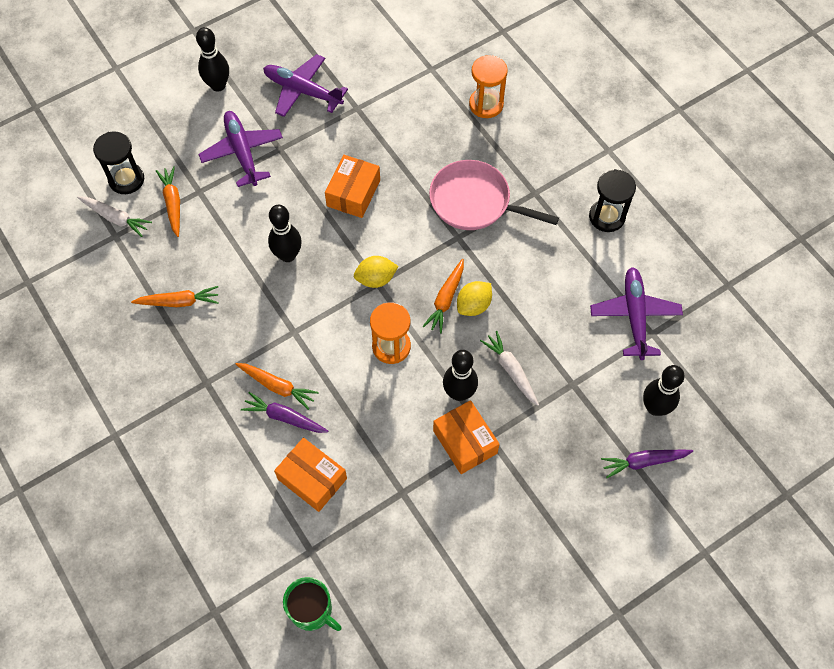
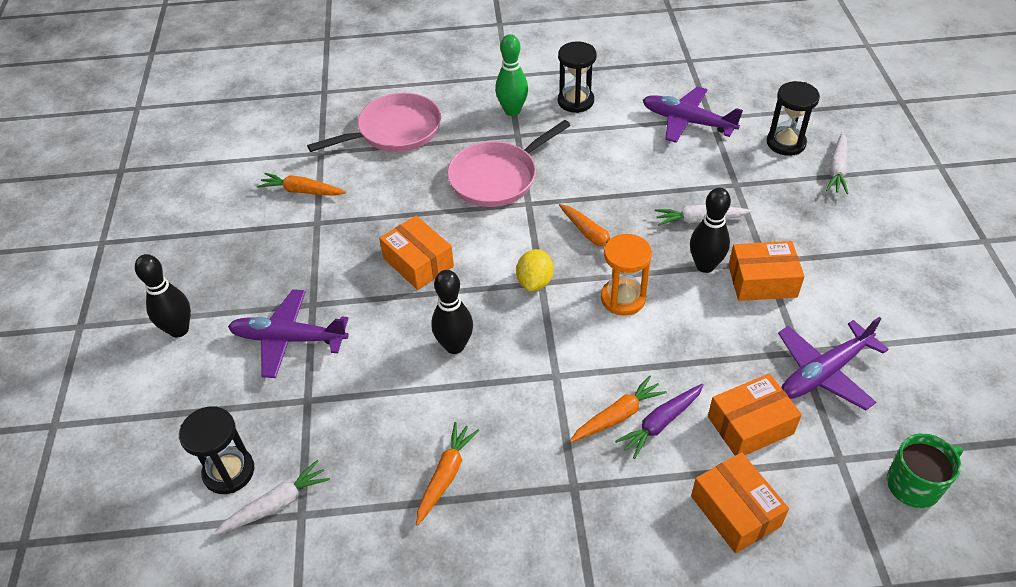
camera: 60 degrees left, 15 degrees down
orange carrot [156,166,180,237] -> orange carrot moved to [257,173,346,196]
purple plane [263,54,348,117] -> purple plane moved to [778,317,889,410]
yellow lemon [457,281,492,316] -> none
orange hourglass [469,55,508,118] -> pink pan [307,93,441,152]
purple carrot [601,450,693,478] -> white carrot [826,132,848,194]
black bowling pin [643,365,685,416] -> black hourglass [767,81,820,156]
none -> green bowling pin [495,34,528,116]
none -> orange box [691,452,789,554]

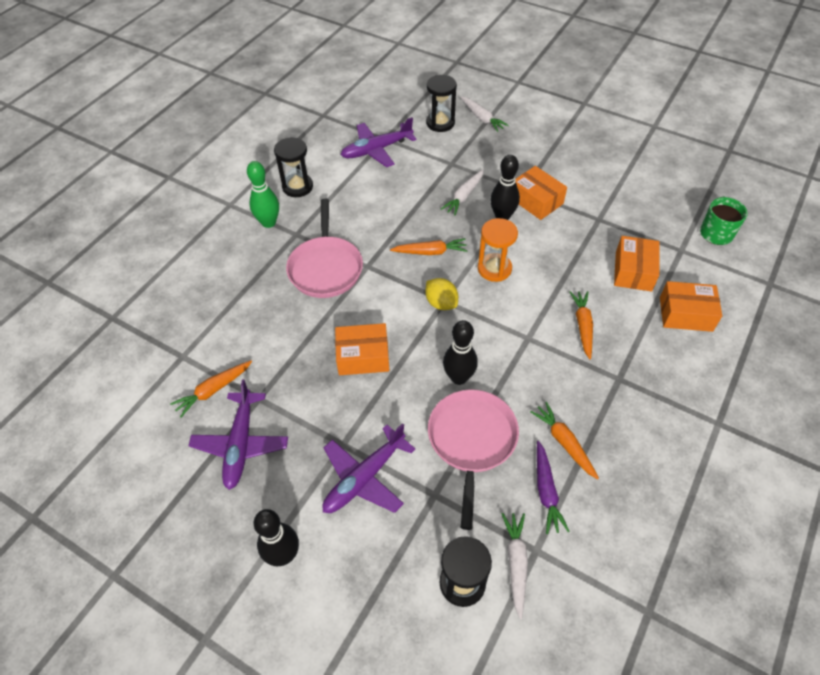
camera: 55 degrees left, 5 degrees up
pink pan [307,93,441,152] -> pink pan moved to [428,390,519,530]
purple carrot [615,384,704,459] -> purple carrot moved to [537,441,569,534]
orange box [728,241,805,301] -> orange box turned 75 degrees counterclockwise [516,166,567,220]
purple plane [778,317,889,410] -> purple plane moved to [188,379,288,490]

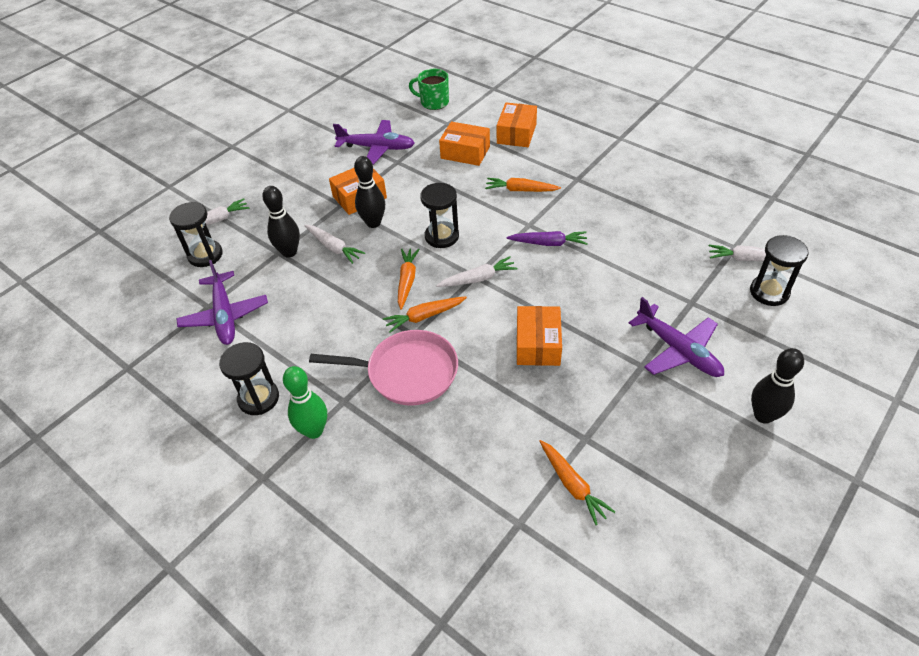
camera: 80 degrees left, 5 degrees down
purple plane [188,379,288,490] -> purple plane moved to [333,120,415,165]
yellow lemon [425,278,458,310] -> white carrot [436,256,518,287]
pink pan [428,390,519,530] -> none
black bowling pin [443,320,478,385] -> black bowling pin moved to [262,186,300,258]
orange hourglass [478,218,518,282] -> black hourglass [420,183,459,248]
orange carrot [530,402,599,479] -> orange carrot moved to [383,297,467,333]
purple carrot [537,441,569,534] -> purple carrot moved to [506,231,588,246]

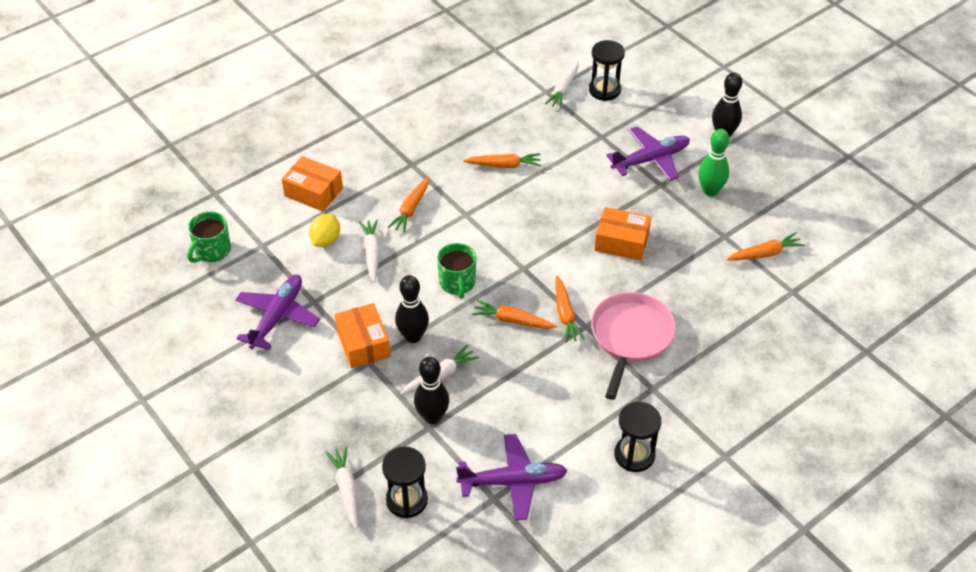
camera: 80 degrees left, 0 degrees up
green bowling pin [283,366,327,439] -> green bowling pin moved to [698,129,729,196]
black hourglass [420,183,459,248] -> green mug [437,243,476,299]
white carrot [436,256,518,287] -> white carrot moved to [359,219,380,282]
orange box [439,122,490,166] -> yellow lemon [309,214,340,247]
purple carrot [506,231,588,246] -> none
none -> orange carrot [463,153,541,168]

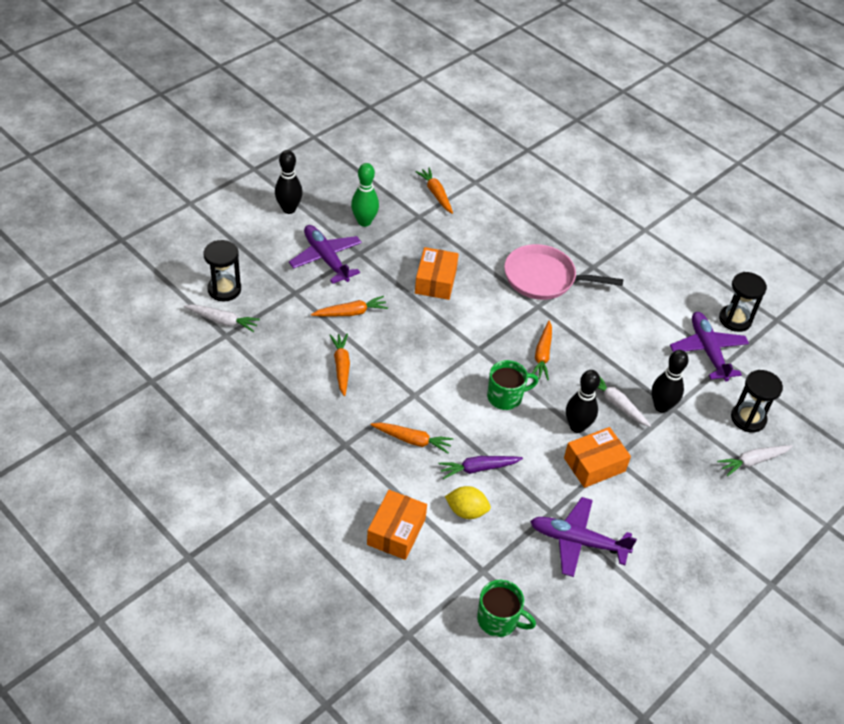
camera: 100 degrees left, 0 degrees up
white carrot [359,219,380,282] -> purple carrot [439,456,523,479]
orange carrot [556,275,585,343] -> orange carrot moved to [311,296,388,316]
black hourglass [614,402,662,472] -> black hourglass moved to [719,272,767,332]

